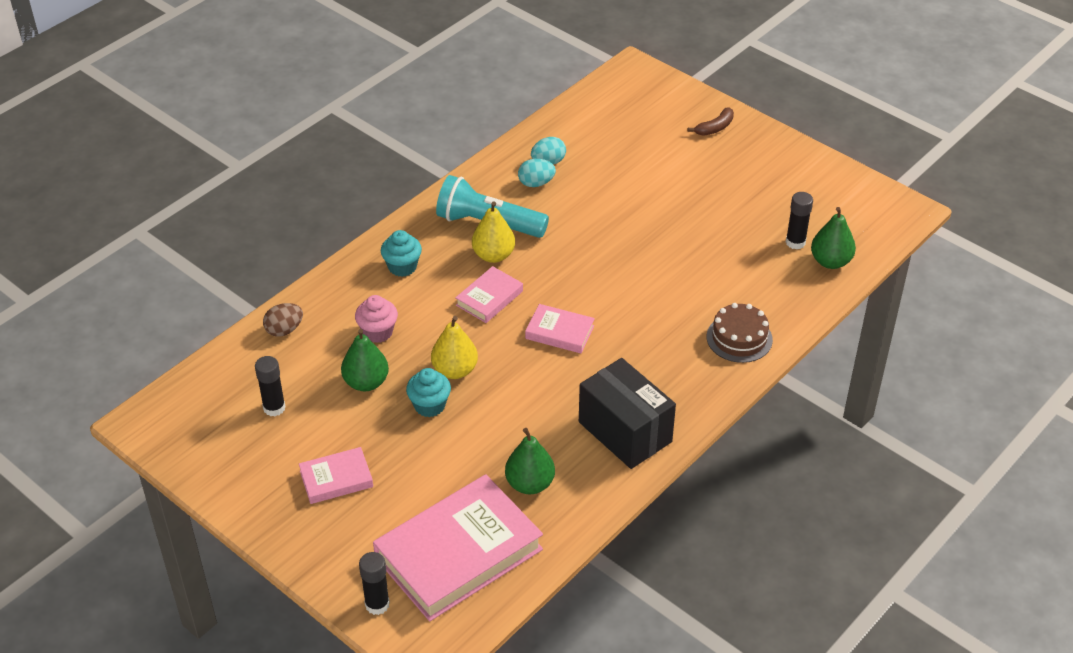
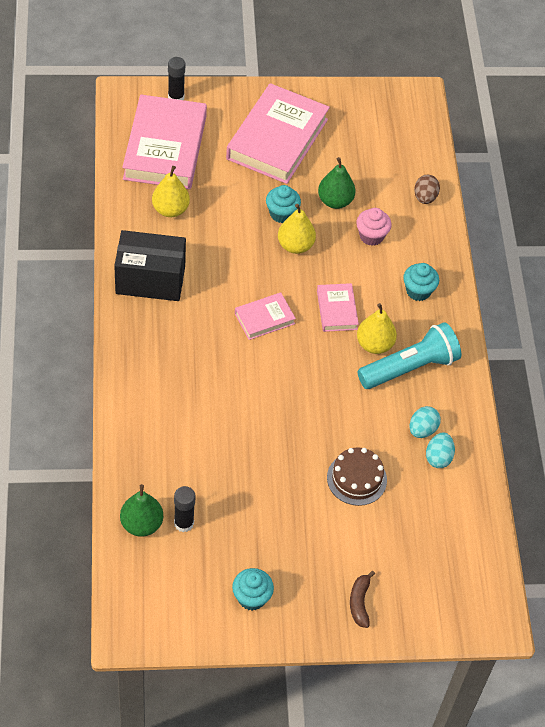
camera: 130 degrees right, 10 degrees up
black glue stick [255,356,286,416] -> none
pink book [299,447,373,504] -> pink book [226,83,330,184], size x2.08
green pear [505,428,555,494] -> yellow pear [152,166,190,217]
brown cake [707,303,773,363] -> brown cake moved to [327,448,387,506]
none -> turquoise cupcake [232,568,274,610]

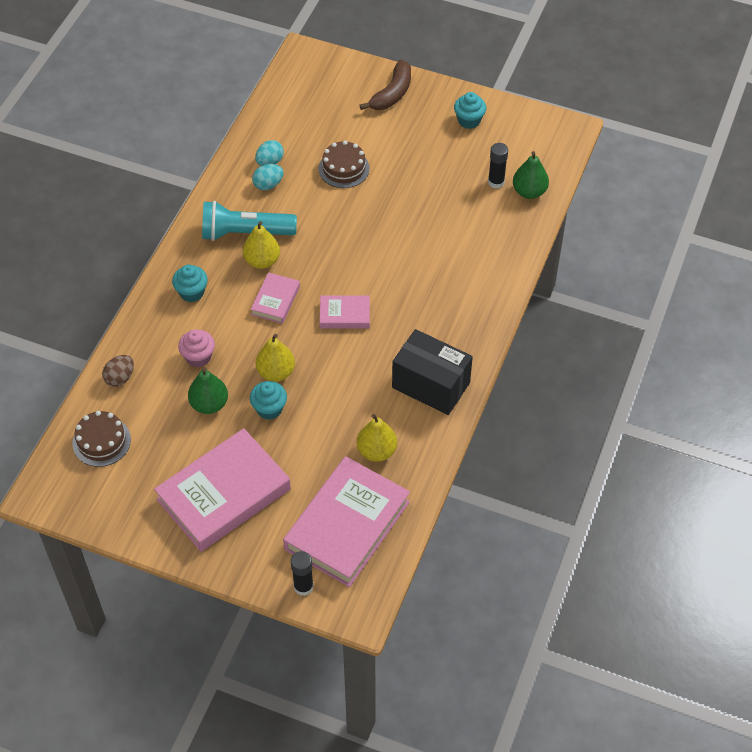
camera: 150 degrees left, 0 degrees up
brown banana [350,571,375,628] -> brown banana [359,60,411,110], size x1.61
none -> brown cake [72,411,131,467]

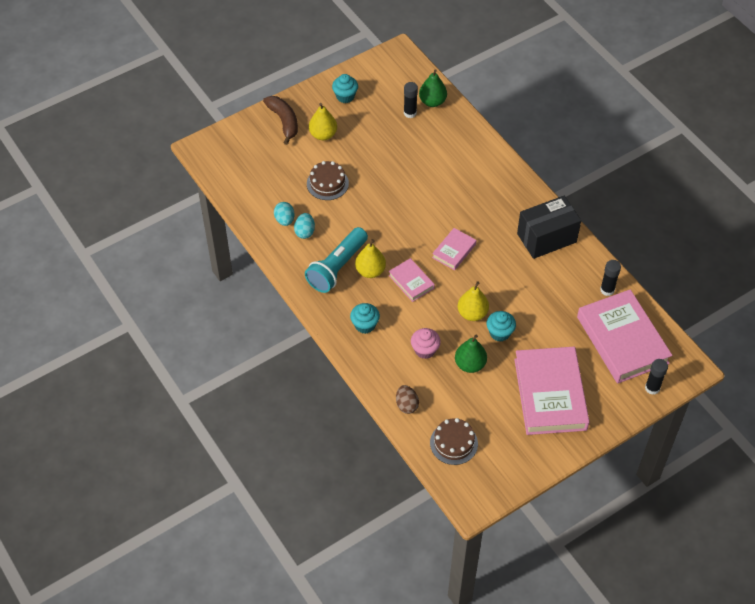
camera: 55 degrees left, 0 degrees up
yellow pear [357,414,397,462] -> yellow pear moved to [309,103,337,140]
none -> black glue stick [600,260,621,296]

